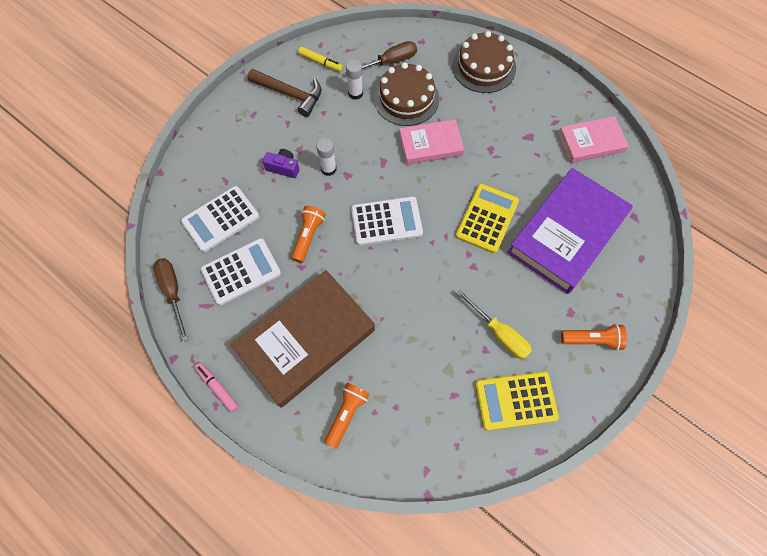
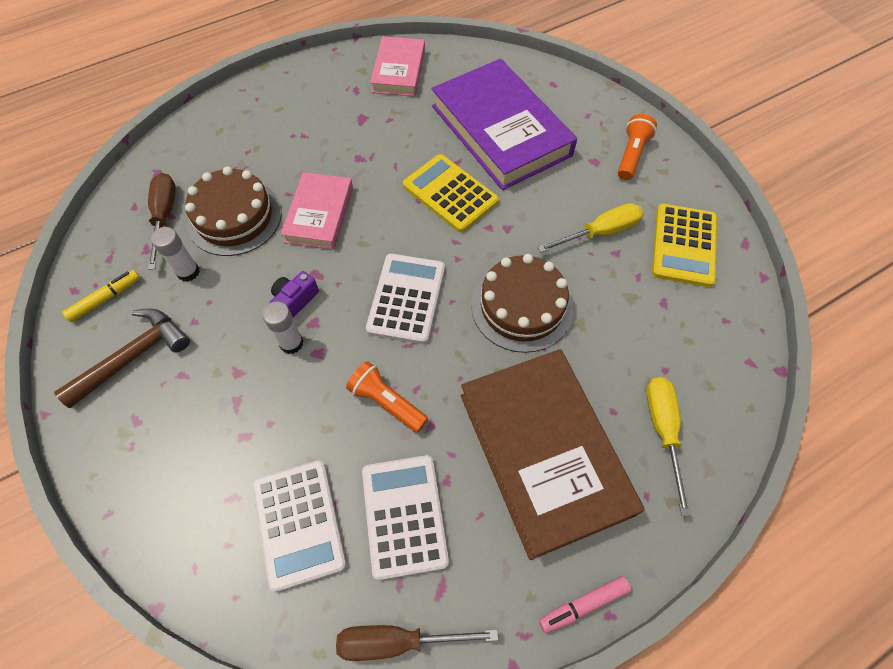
camera: 70 degrees left, 5 degrees down
purple camera [263,149,299,178] -> purple camera moved to [269,271,319,318]
orange flashlight [324,383,369,448] -> yellow screwdriver [646,377,691,516]
brown cake [452,31,516,93] -> brown cake moved to [471,254,573,353]

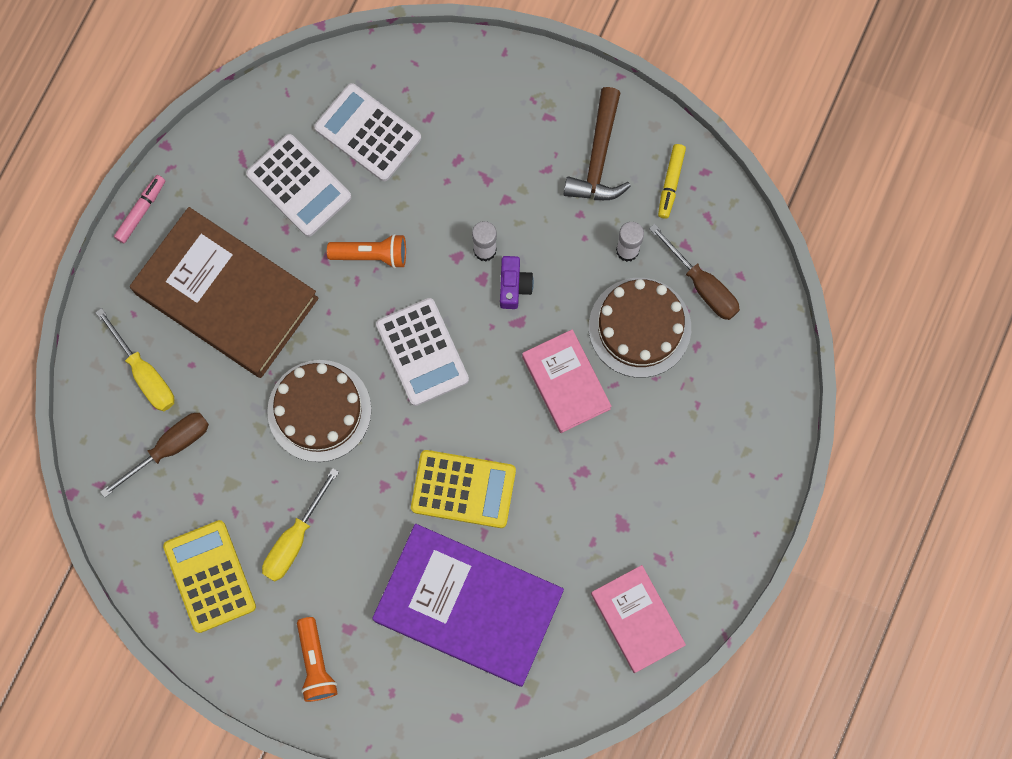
camera: 145 degrees right, 15 degrees up
brown screwdriver [336,625,498,661] -> brown screwdriver moved to [100,413,209,498]

